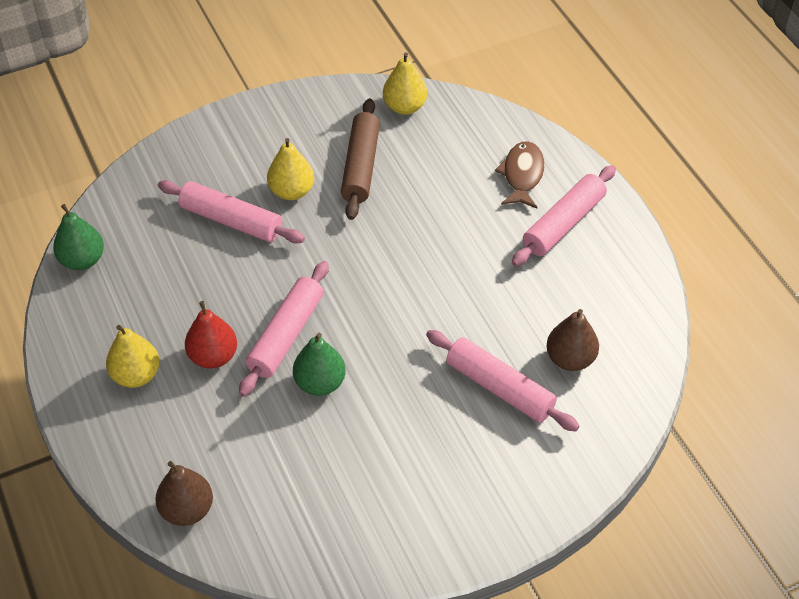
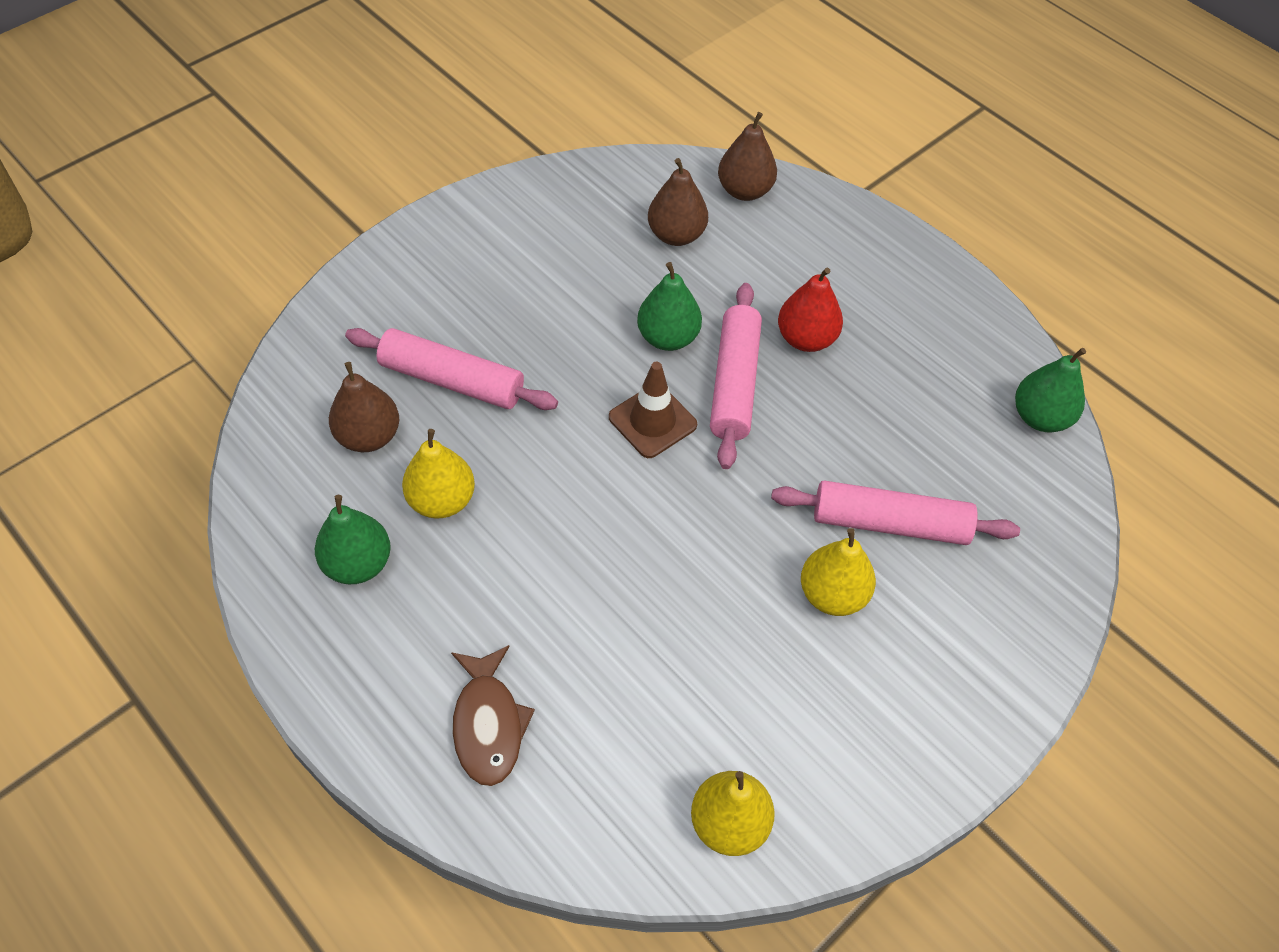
camera: 160 degrees right, 5 degrees up
yellow pear [106,325,160,388] -> yellow pear moved to [402,429,475,519]
brown rolling pin [341,98,380,220] -> none
pink rolling pin [512,165,616,266] -> none
none -> green pear [315,495,391,584]
none -> brown traffic cone [609,362,697,458]
none -> brown pear [648,158,708,246]

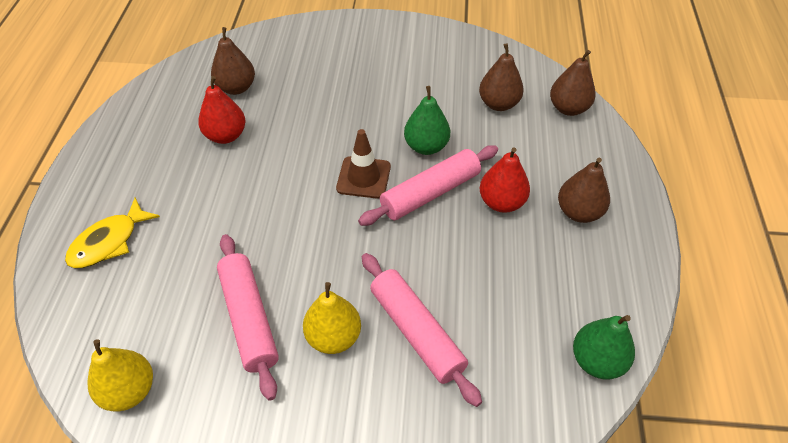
camera: 50 degrees right, 5 degrees down
green pear [315,495,391,584] -> none
pink rolling pin [345,328,558,410] -> pink rolling pin moved to [217,234,279,401]
yellow pear [402,429,475,519] -> red pear [198,76,246,144]
brown fish [451,645,535,786] -> yellow fish [65,198,160,268]
none -> brown pear [558,157,610,223]

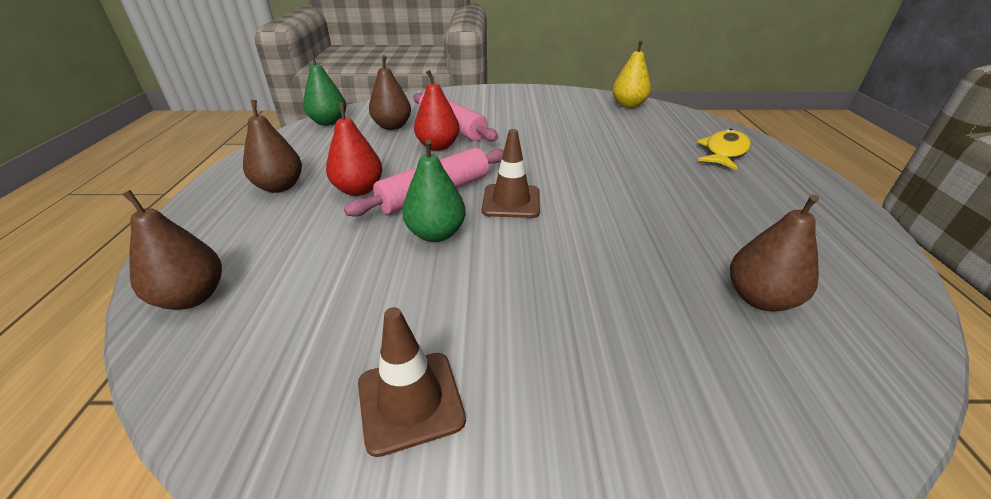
camera: 175 degrees right, 15 degrees down
red pear [198,76,246,144] -> red pear moved to [414,70,459,151]
pink rolling pin [217,234,279,401] -> none
yellow pear [303,282,361,354] -> none
brown pear [479,43,524,111] -> brown pear moved to [369,55,411,130]
none -> brown traffic cone [358,307,466,457]

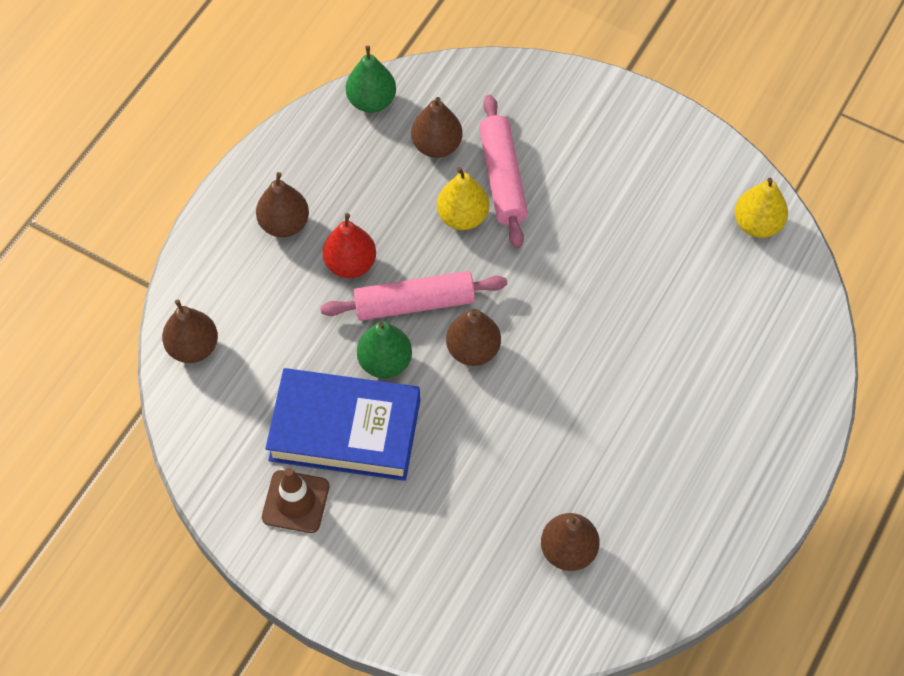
camera: 30 degrees right, 25 degrees up
red pear [414,70,459,151] -> yellow pear [437,167,489,230]
brown traffic cone [482,129,540,218] -> brown pear [446,309,501,366]
yellow fish [697,129,751,170] -> none
none -> blue book [265,368,420,481]

